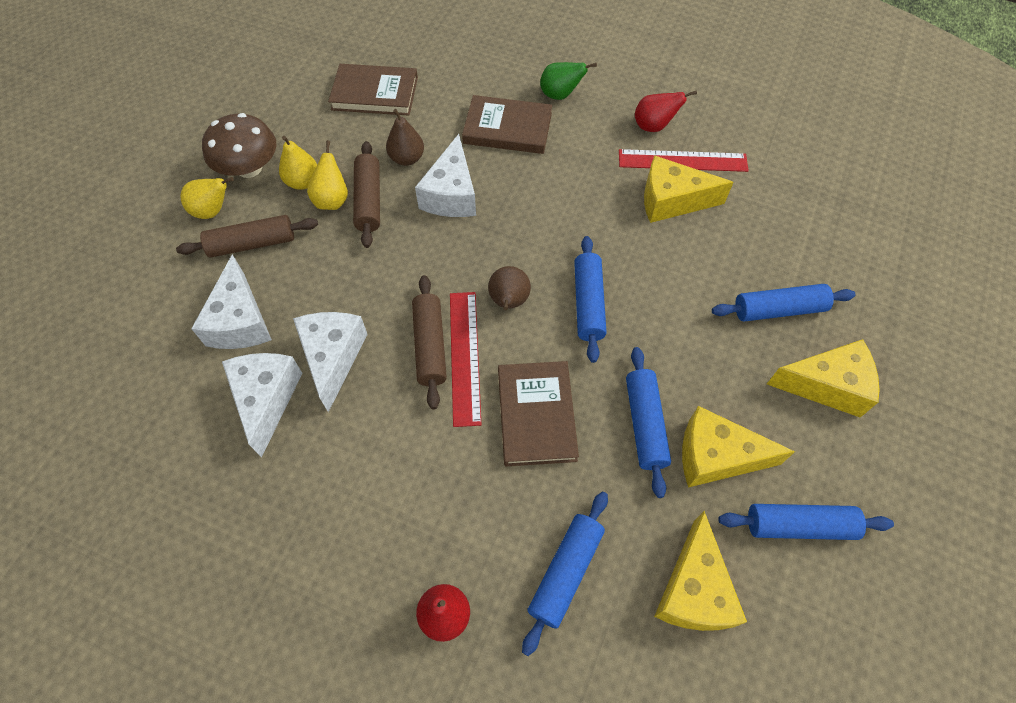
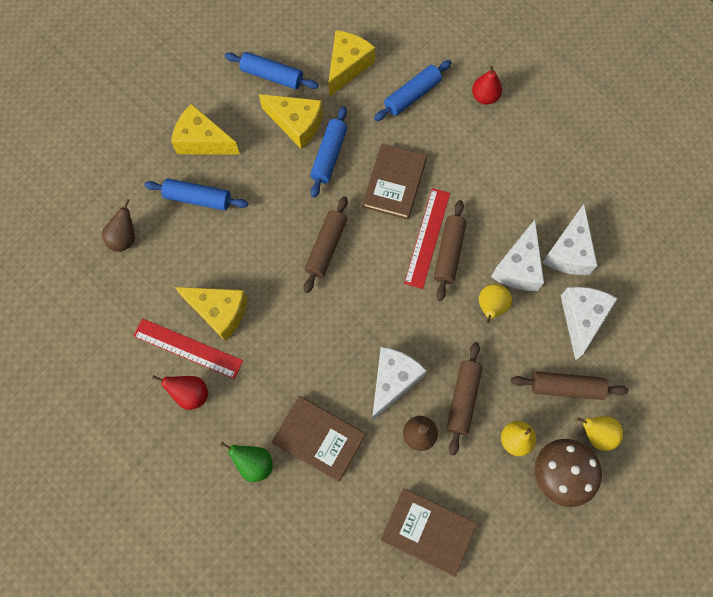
camera: 160 degrees left, 10 degrees up
yellow pear [307,140,348,210] -> yellow pear moved to [479,284,512,324]
brown pear [488,266,531,310] -> brown pear moved to [102,199,135,252]
blue rolling pin [574,236,607,363] -> brown rolling pin [304,196,348,293]

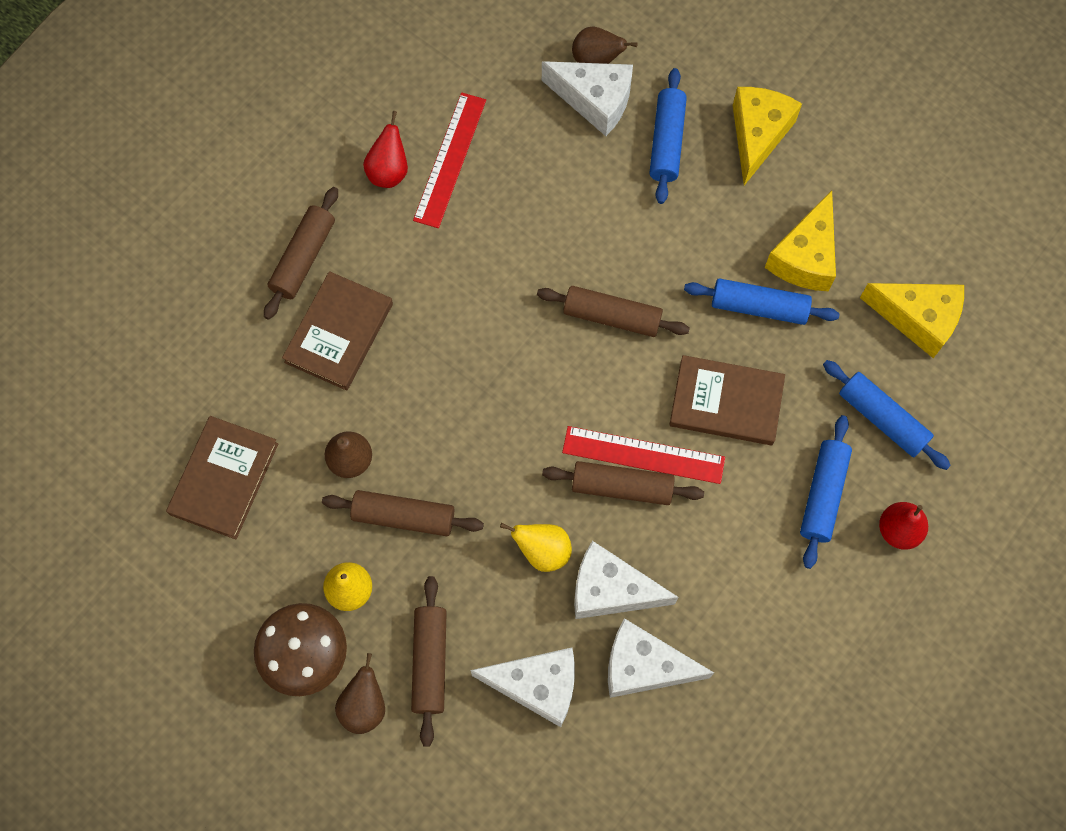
camera: 85 degrees right, 0 degrees up
yellow cheese [175,287,248,341] -> none
green pear [220,442,273,482] -> brown rolling pin [264,187,338,320]
blue rolling pin [225,52,319,89] -> blue rolling pin moved to [800,415,852,569]
white cheese [372,347,427,421] -> white cheese moved to [542,61,633,136]
yellow pear [577,416,623,451] -> brown pear [335,653,385,734]

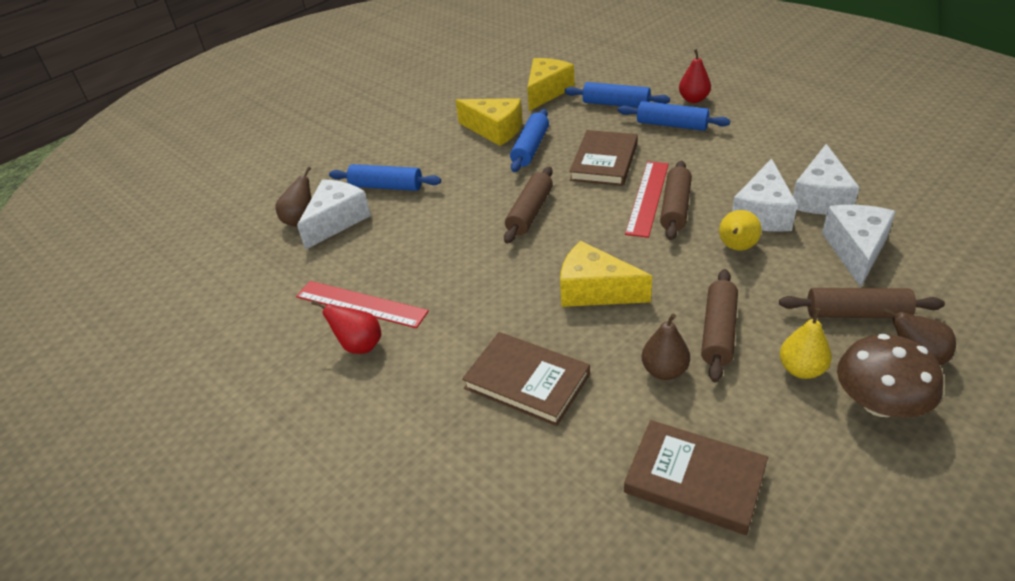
camera: 80 degrees left, 30 degrees down
brown rolling pin [264,187,338,320] -> none
yellow cheese [733,87,802,186] -> yellow cheese moved to [560,241,652,307]
blue rolling pin [823,360,951,470] -> blue rolling pin turned 60 degrees clockwise [565,82,670,108]

